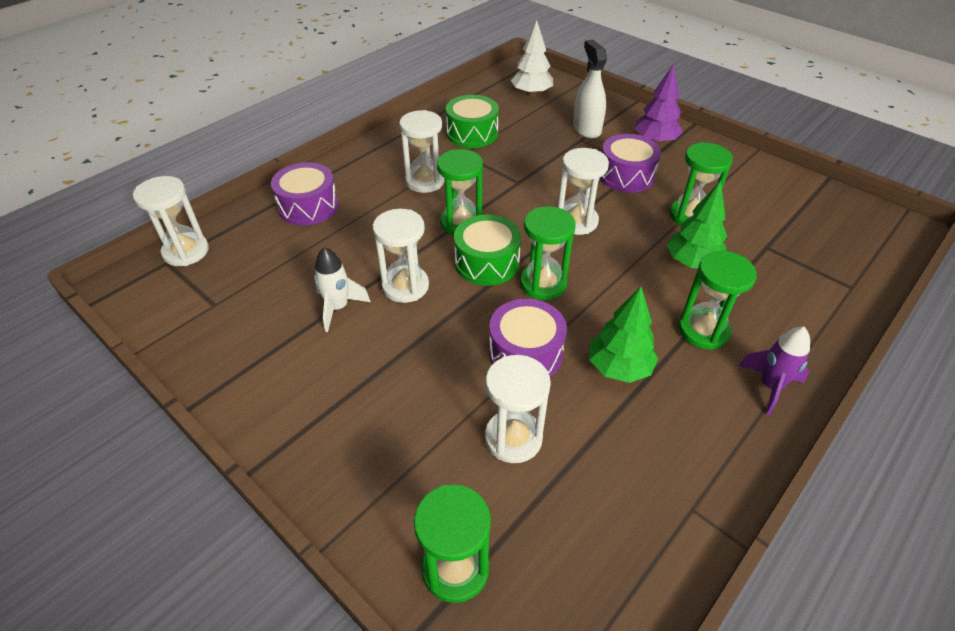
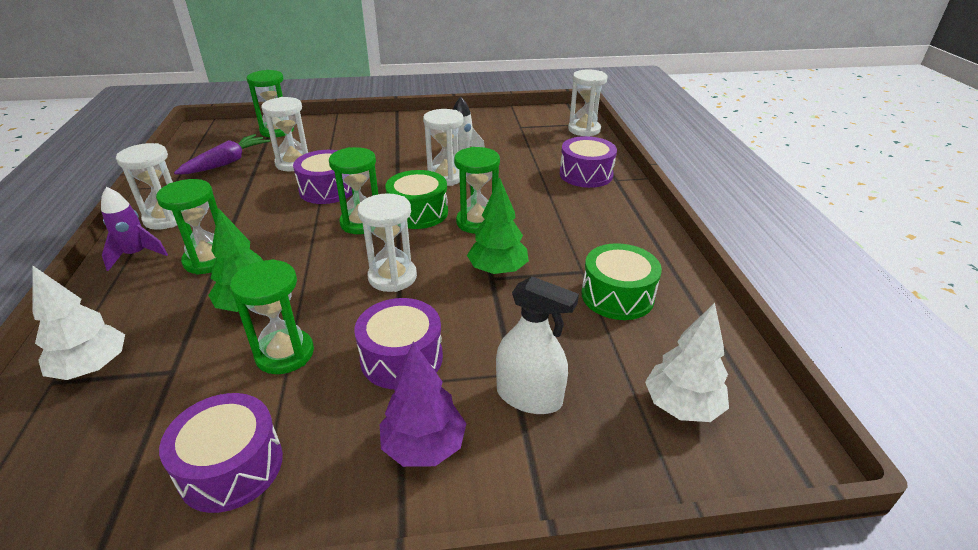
camera: 130 degrees right, 10 degrees down
white hourglass [399,110,445,193] -> white hourglass moved to [116,143,177,230]
green tree [589,286,658,383] -> green tree moved to [467,178,529,275]
none -> white tree [32,265,125,380]
none -> purple drum [159,393,283,513]
none -> purple carrot [174,134,271,175]

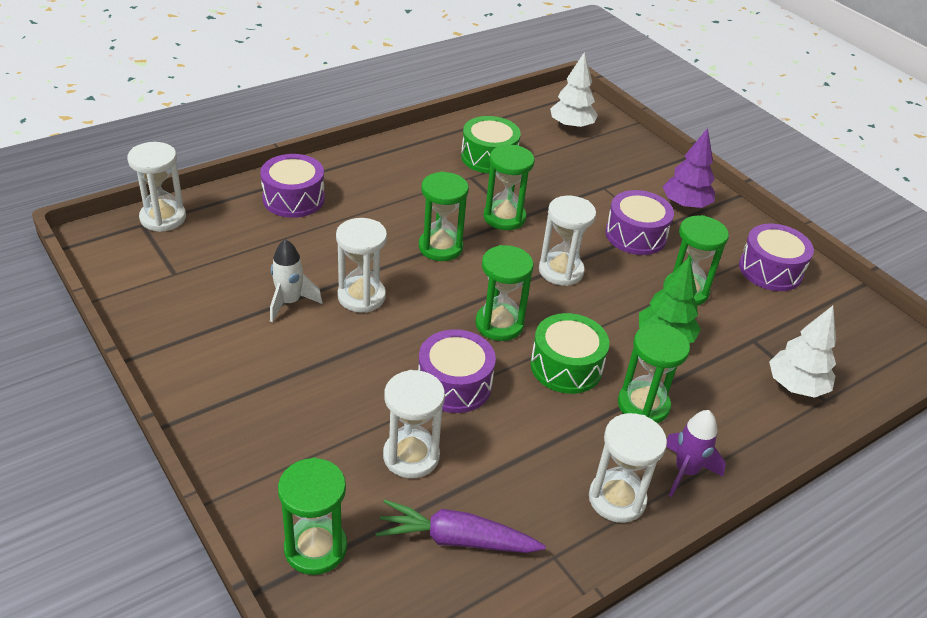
camera: 120 degrees left, 5 degrees up
green drum [385,170,448,229] -> green drum moved to [530,313,609,394]
green tree [467,178,529,275] -> green hourglass [484,145,535,230]
white spray bottle [496,276,579,414] -> none

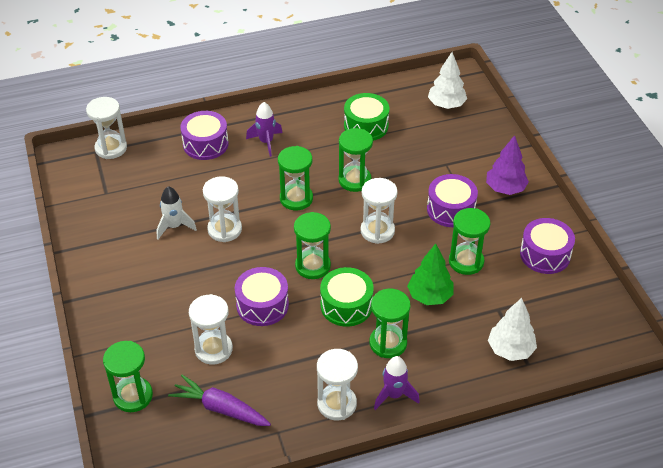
camera: 20 degrees right, 5 degrees up
none -> purple rocket [246,102,282,157]

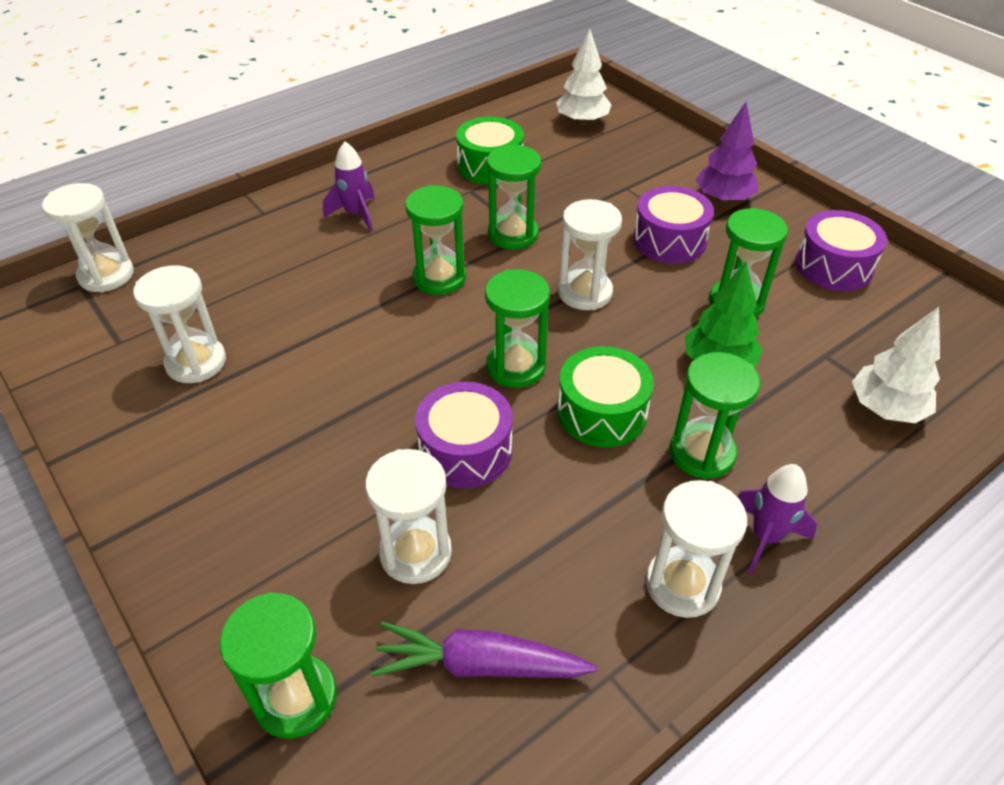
camera: 20 degrees left, 0 degrees up
white rocket [157,186,197,239] -> none
purple drum [180,111,229,160] -> none
white hourglass [203,176,242,242] -> white hourglass moved to [133,265,226,383]

